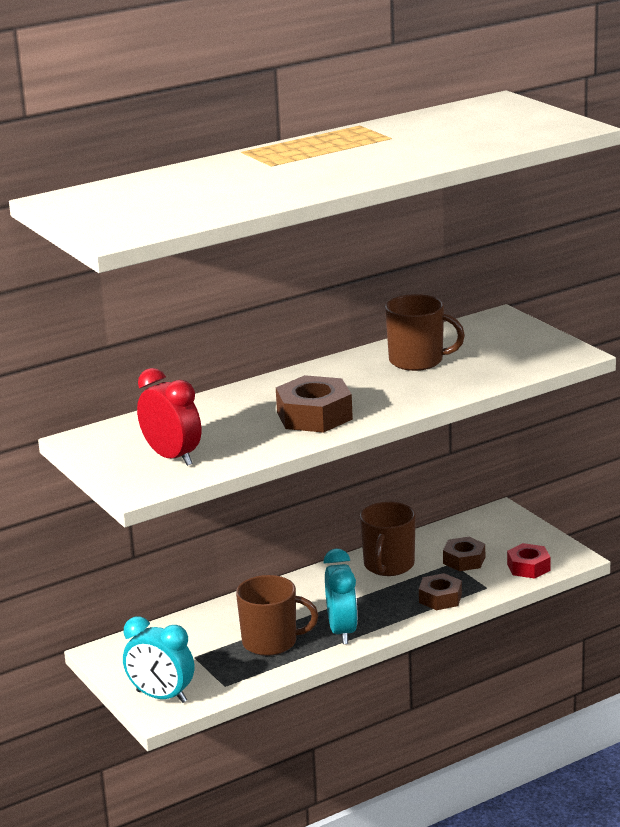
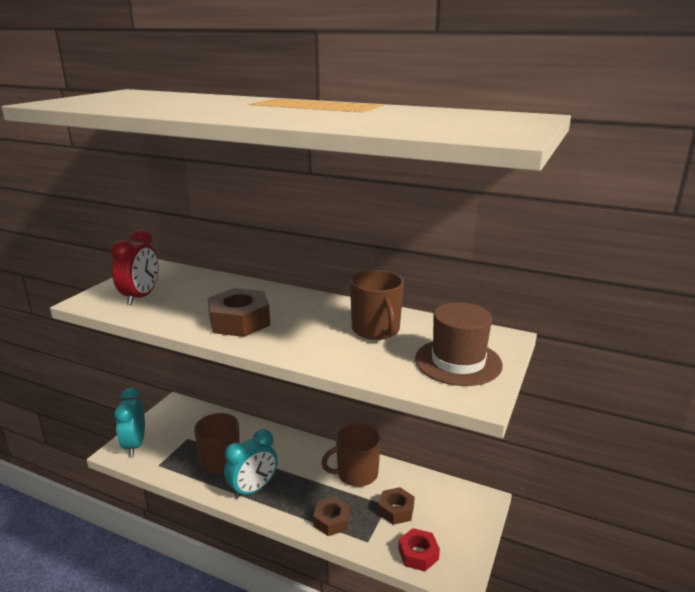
camera: 55 degrees right, 0 degrees up
none -> brown hat [415,302,503,386]

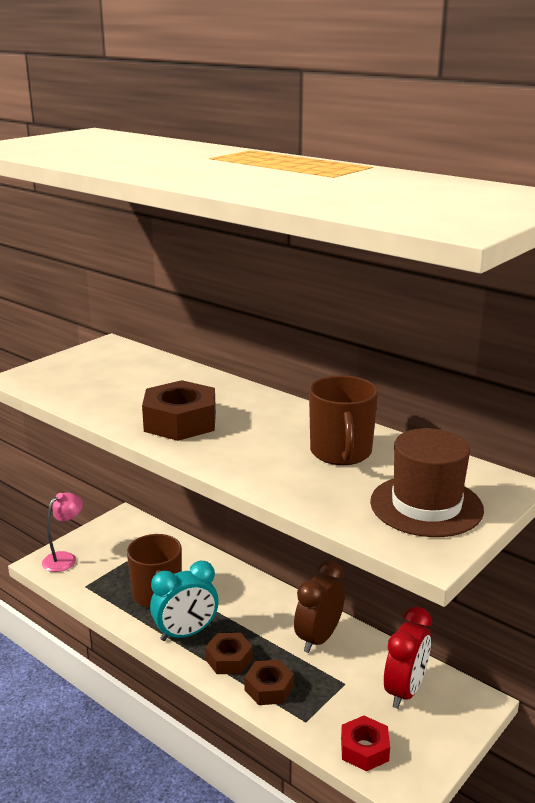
camera: 15 degrees right, 0 degrees up
red clock [111,229,158,305] -> red clock moved to [384,607,432,709]
turquoise clock [114,388,145,456] -> pink lamp [42,492,83,572]
brown mug [322,424,381,487] -> brown clock [294,560,345,653]
brown nut [379,487,415,525] -> brown nut moved to [205,633,253,674]

